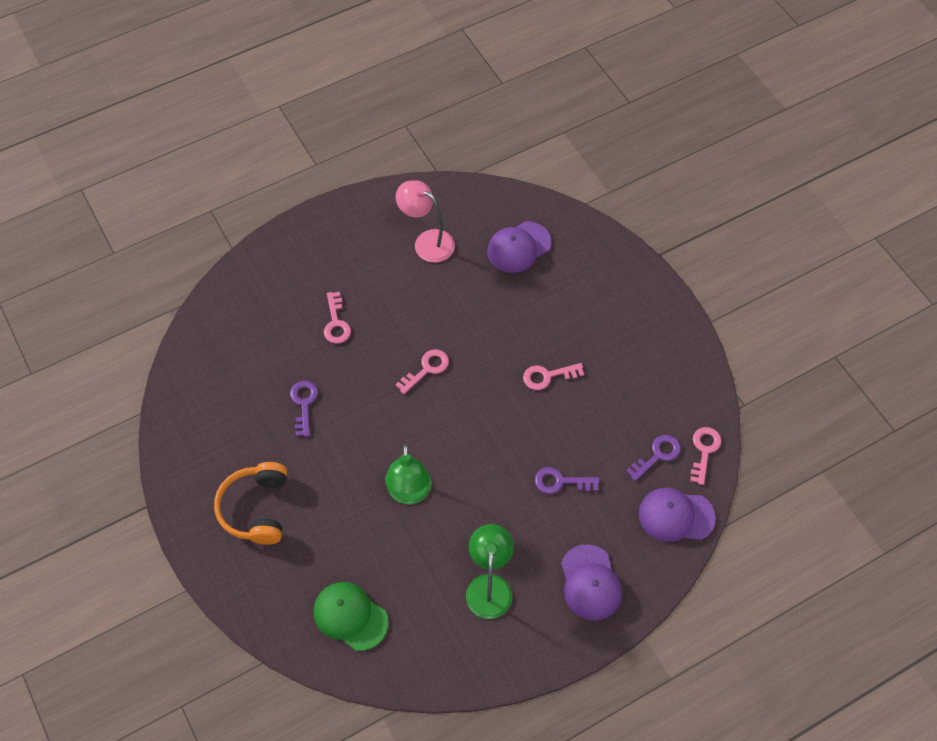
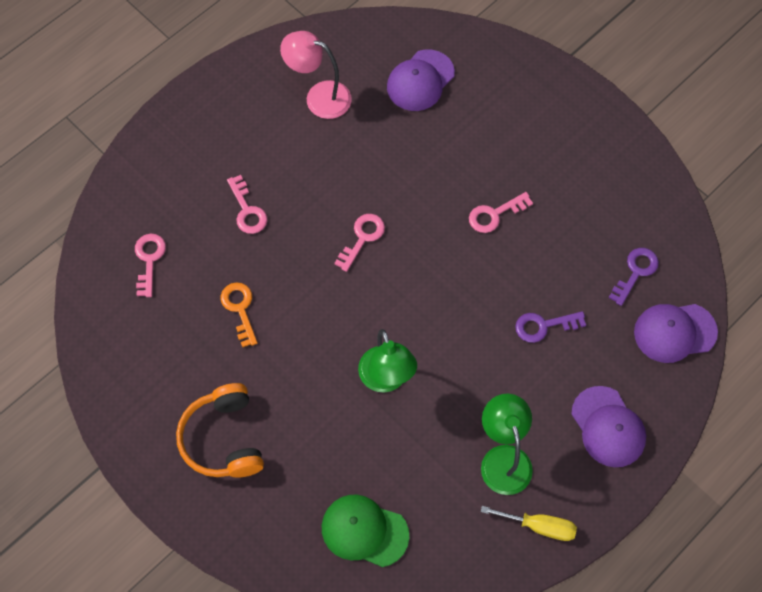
camera: 15 degrees left, 5 degrees up
purple key [290,381,318,437] -> orange key [221,282,258,347]
pink key [690,427,722,485] -> pink key moved to [135,234,166,297]
none -> yellow screwdriver [481,506,577,541]

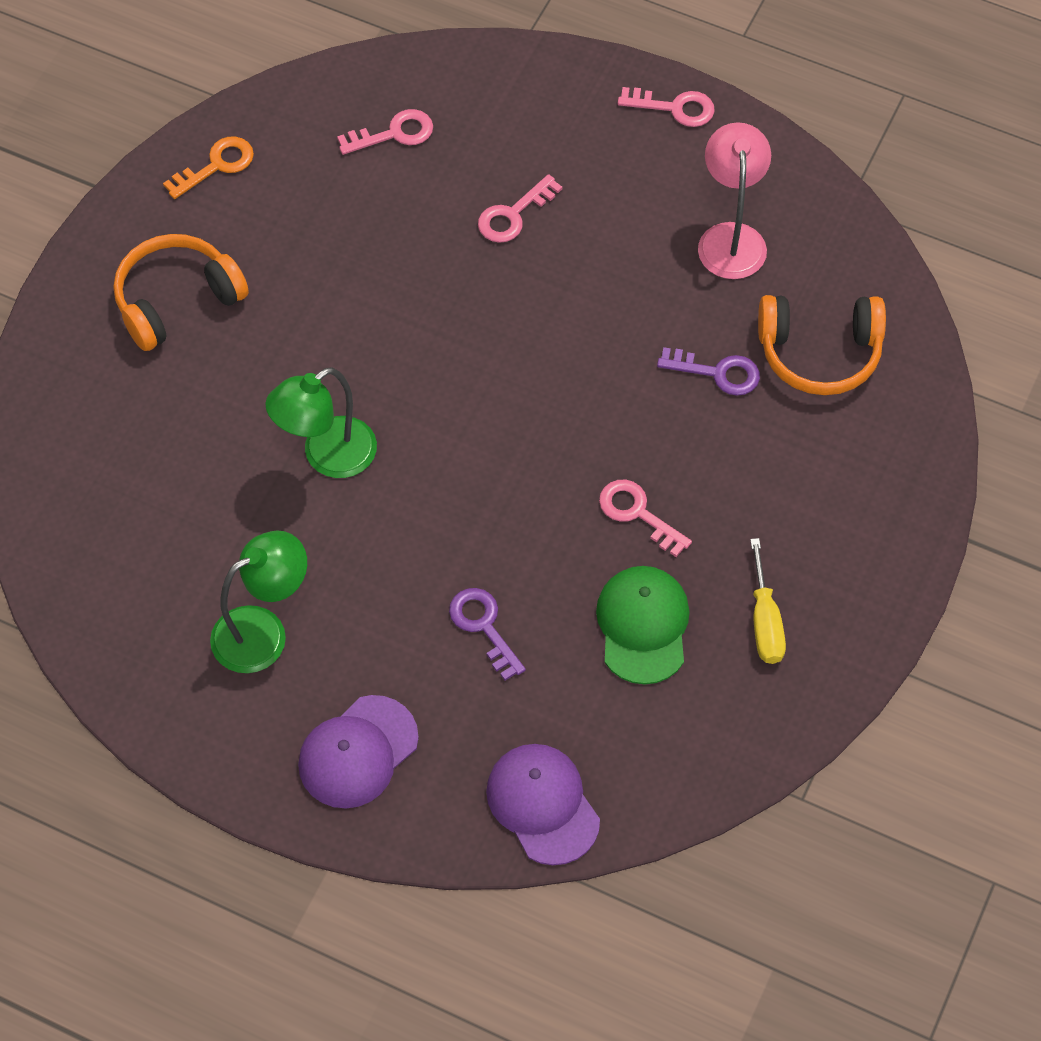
camera: 70 degrees right, 5 degrees down
orange key [221,282,258,347] -> orange key moved to [163,137,254,199]
green cap [322,495,409,567] -> green cap moved to [596,566,690,684]
pink key [334,214,385,272] -> pink key moved to [618,87,715,127]
purple cap [387,50,455,111] -> orange headphones [758,295,886,395]
yellow screwdriver [481,506,577,541] -> yellow screwdriver moved to [750,538,786,664]
purple key [609,248,659,306] -> purple key moved to [657,347,760,396]

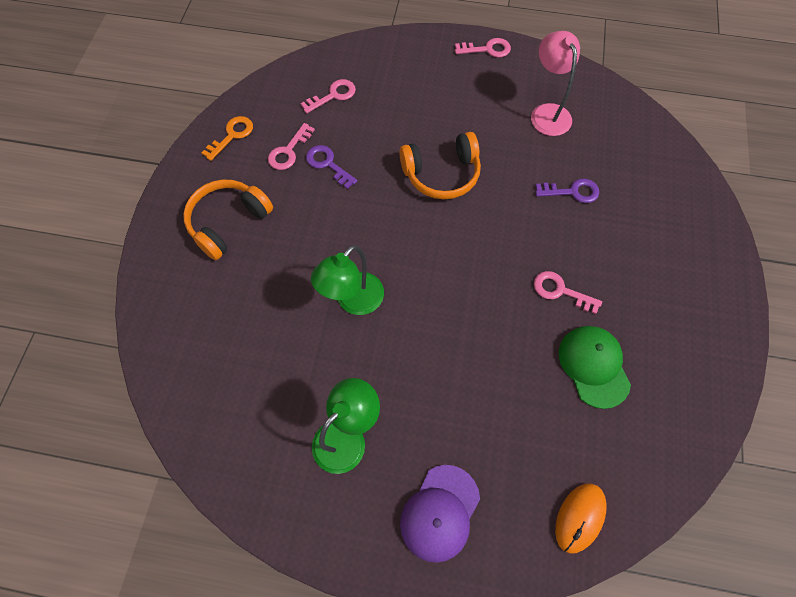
camera: 15 degrees left, 5 degrees up
purple key [449,588,526,681] -> purple key moved to [306,145,357,189]
pink key [478,174,563,243] -> pink key moved to [268,123,315,170]
purple cap [486,744,600,865] -> orange mouse [555,483,606,554]
yellow screwdriver [750,538,786,664] -> none
orange headphones [758,295,886,395] -> orange headphones moved to [399,132,481,199]

